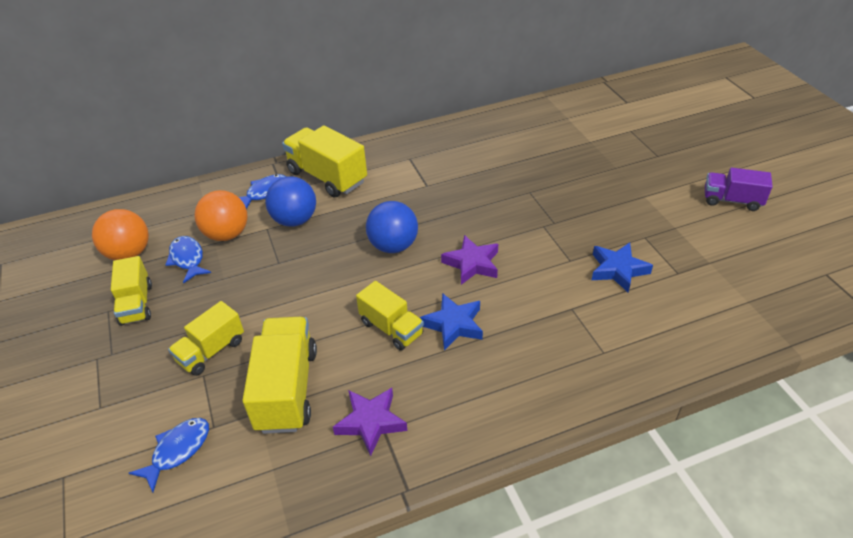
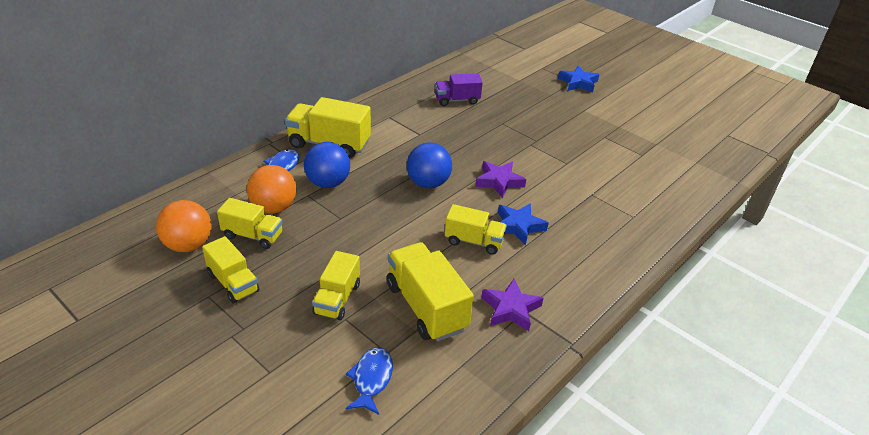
camera: 30 degrees left, 5 degrees down
blue fish [165,236,211,283] -> yellow truck [217,198,283,249]
blue star [592,242,653,293] -> blue star moved to [558,66,600,93]
purple truck [705,168,773,211] -> purple truck moved to [435,73,483,106]

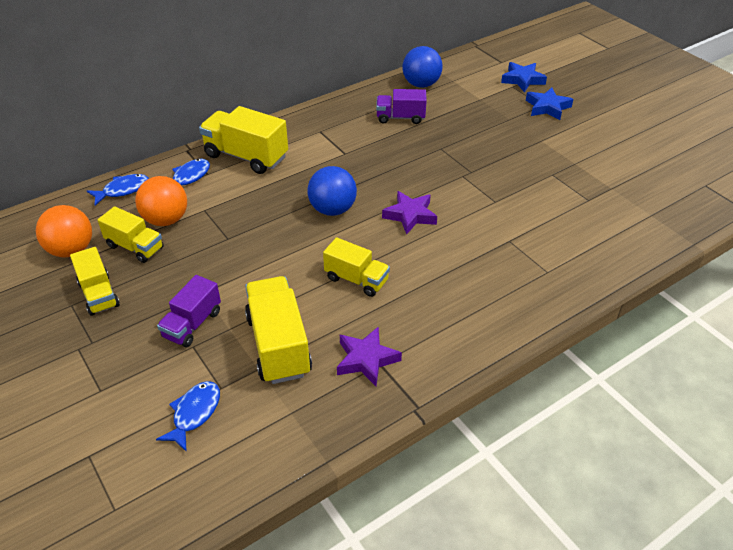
camera: 15 degrees right, 5 degrees up
blue ball [304,142,350,188] -> blue ball moved to [402,46,443,88]
yellow truck [312,251,360,320] -> purple truck [157,275,221,347]
blue star [498,203,549,246] -> blue star moved to [501,62,547,92]
none -> blue fish [87,174,149,206]

